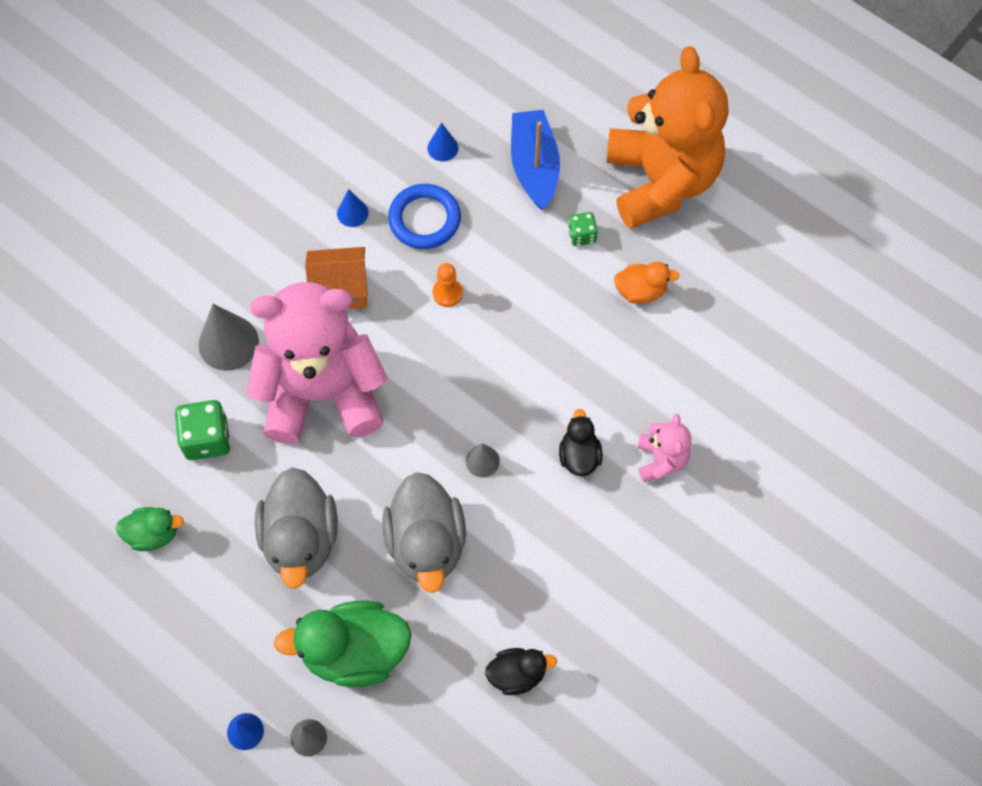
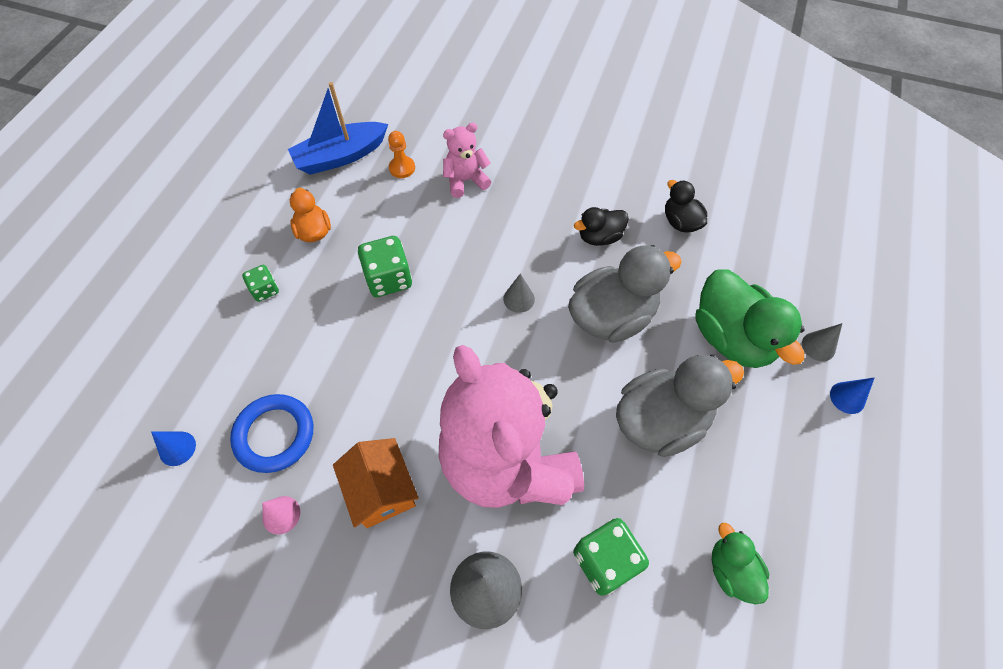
camera: 110 degrees left, 5 degrees down
blue cone [337,189,369,227] -> pink cone [262,496,300,534]
orange pawn [433,263,463,307] -> orange pawn moved to [388,131,415,178]
blue boat [511,110,560,210] -> blue boat moved to [288,82,388,175]
black duck [559,409,602,476] -> black duck moved to [574,207,629,246]
orange teddy bear [607,46,728,229] -> none
none -> green dice [358,236,412,297]

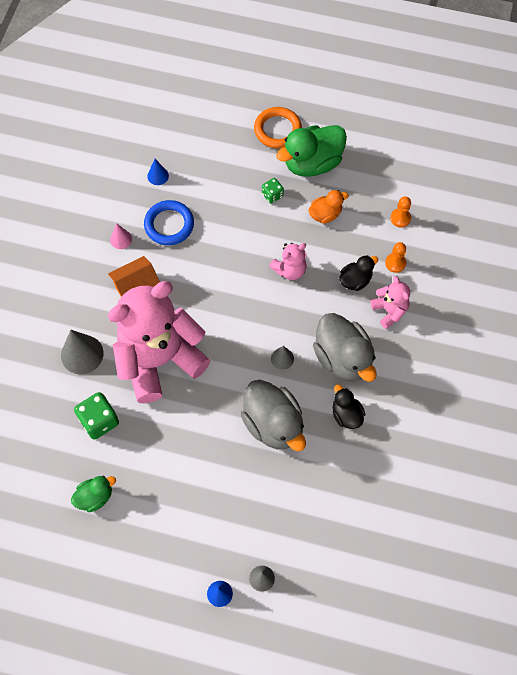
camera: 85 degrees right, 5 degrees up
blue boat [288,82,388,175] -> orange pawn [390,196,411,227]
green dice [358,236,412,297] -> pink teddy bear [269,243,307,280]
grey duck [616,355,744,457] -> grey duck moved to [313,313,377,382]
black duck [665,180,707,233] -> black duck moved to [339,255,378,291]
green duck [696,269,805,368] -> green duck moved to [276,125,347,177]
none -> orange ring [254,107,302,148]

